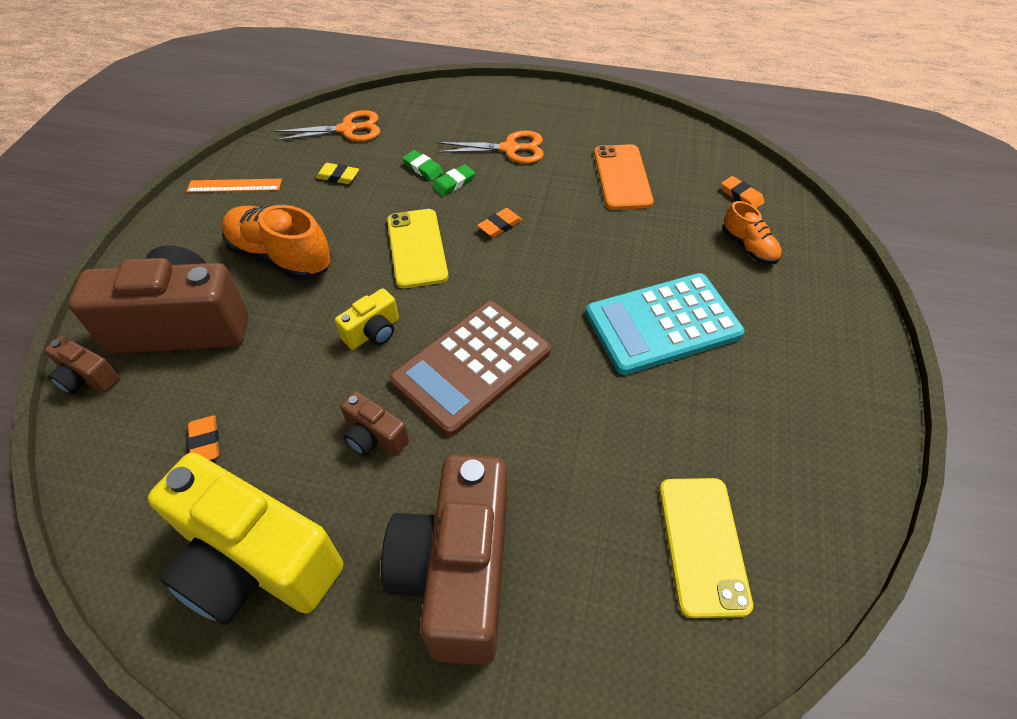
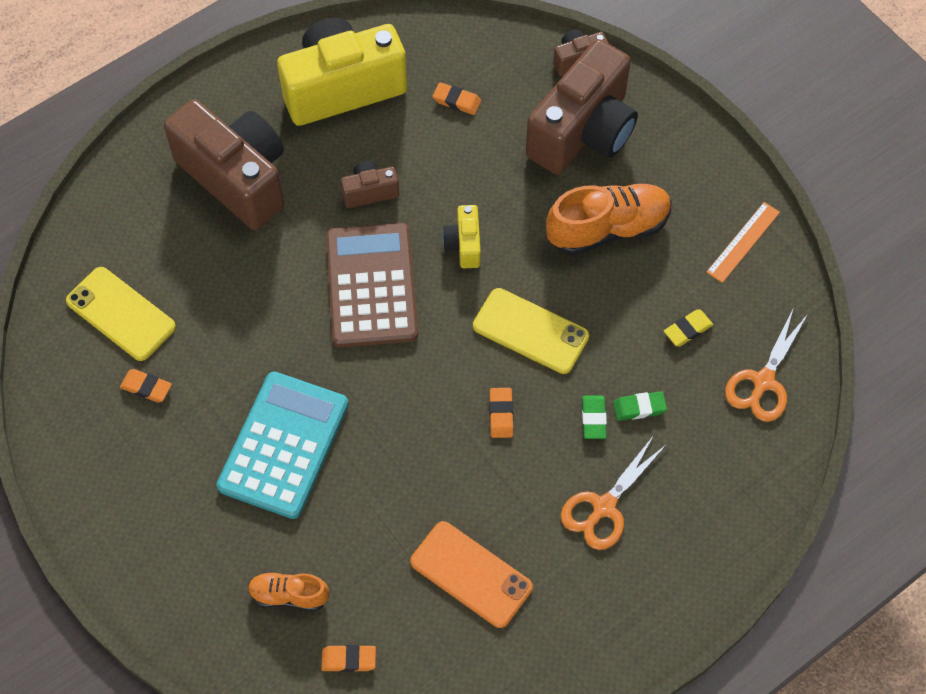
camera: 130 degrees right, 10 degrees up
none -> orange eraser [120,369,172,403]

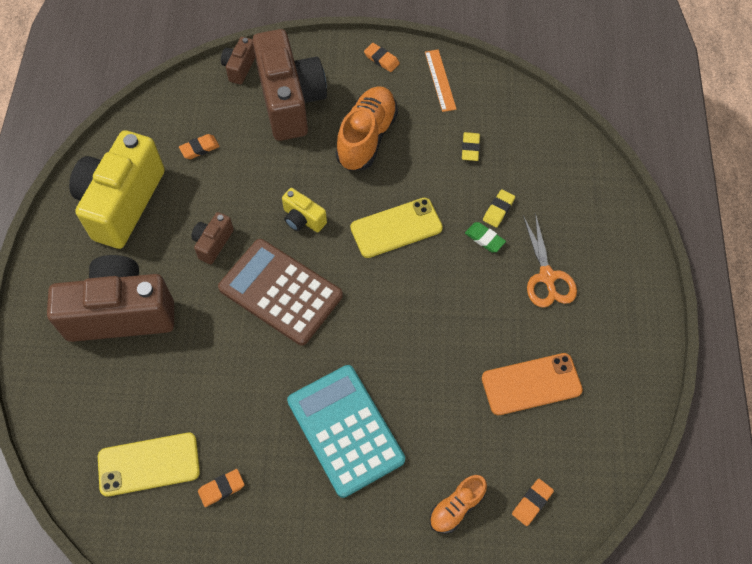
camera: 50 degrees left, 0 degrees up
orange eraser [489,388,513,438] -> orange eraser moved to [364,43,400,72]
green eraser [613,391,667,421] -> yellow eraser [483,189,515,228]
orange scissors [725,310,808,422] -> none

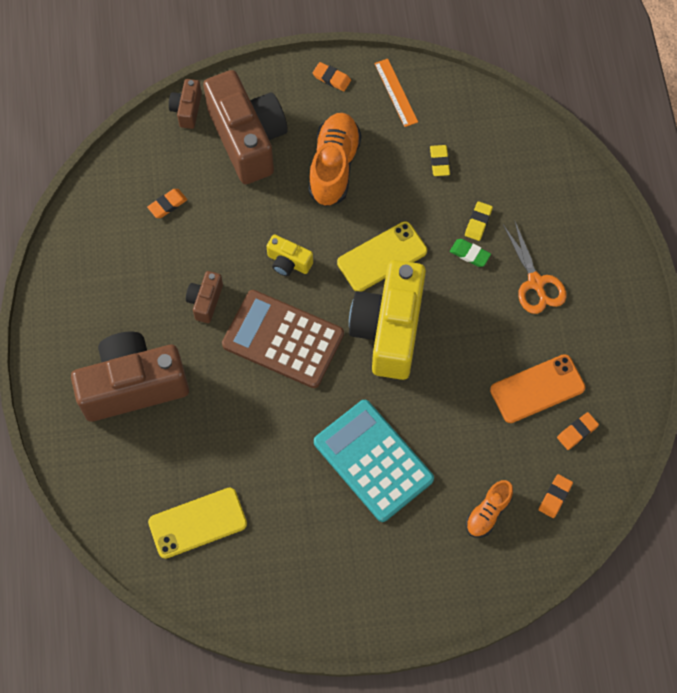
camera: 10 degrees left, 5 degrees up
yellow camera [69,130,165,249] -> yellow camera moved to [349,260,426,380]
orange eraser [198,469,245,507] -> orange eraser moved to [557,412,599,450]

